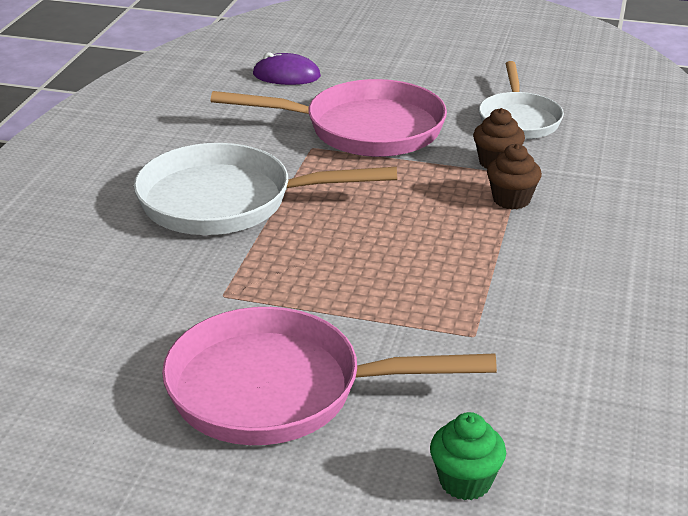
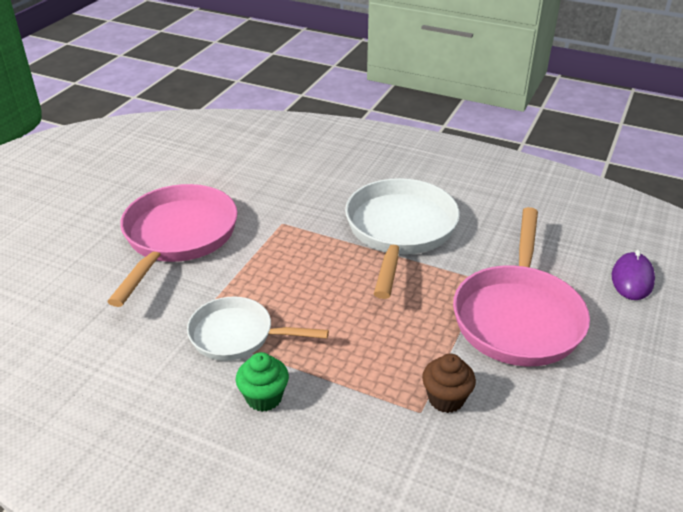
camera: 100 degrees right, 5 degrees up
green cupcake [430,412,506,500] -> green cupcake moved to [236,352,289,412]
white pan [479,61,564,139] -> white pan moved to [187,296,329,361]
brown cupcake [487,143,542,210] -> none

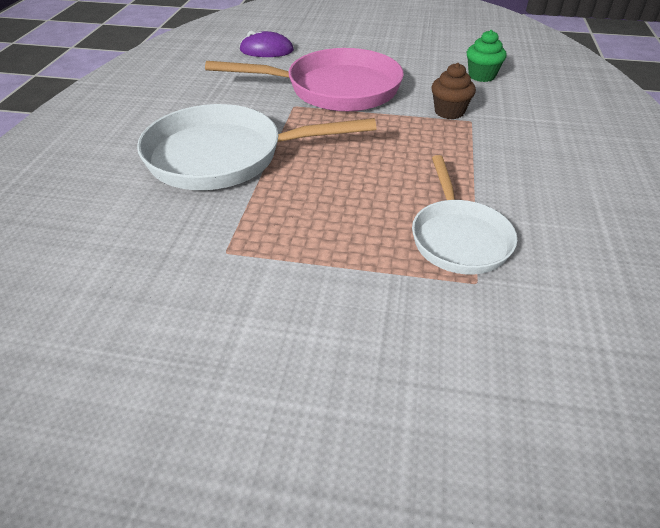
camera: 105 degrees left, 5 degrees up
pink pan [107,184,238,307] -> none
green cupcake [236,352,289,412] -> green cupcake moved to [467,30,507,82]

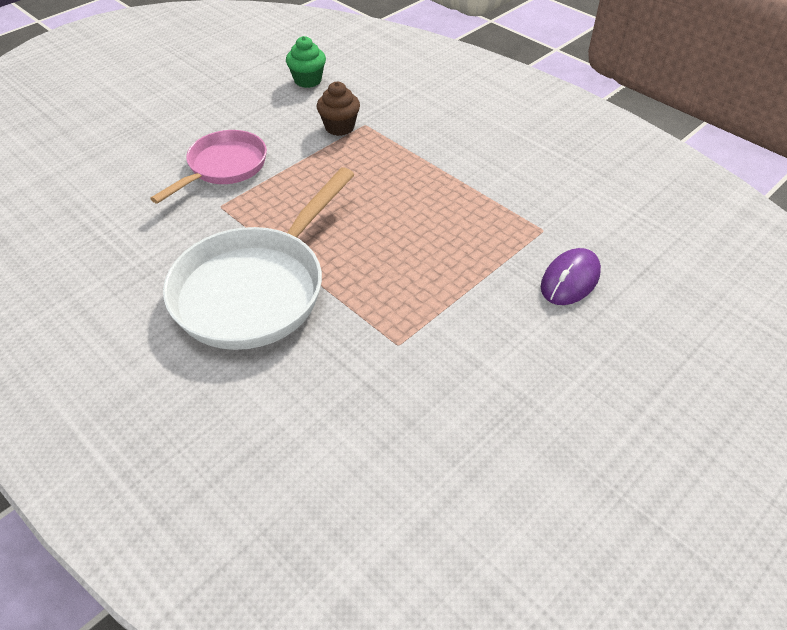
camera: 55 degrees left, 5 degrees up
pink pan [205,48,404,112] -> pink pan [150,130,267,204], size x0.62
purple mouse [239,31,294,57] -> purple mouse moved to [541,248,601,305]
white pan [412,155,517,275] -> none

